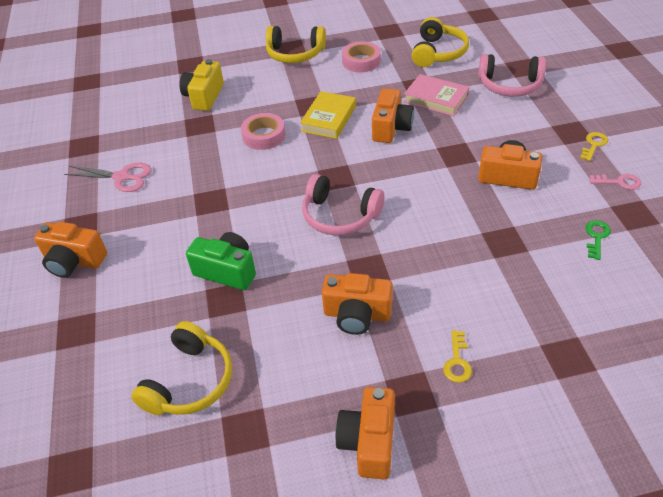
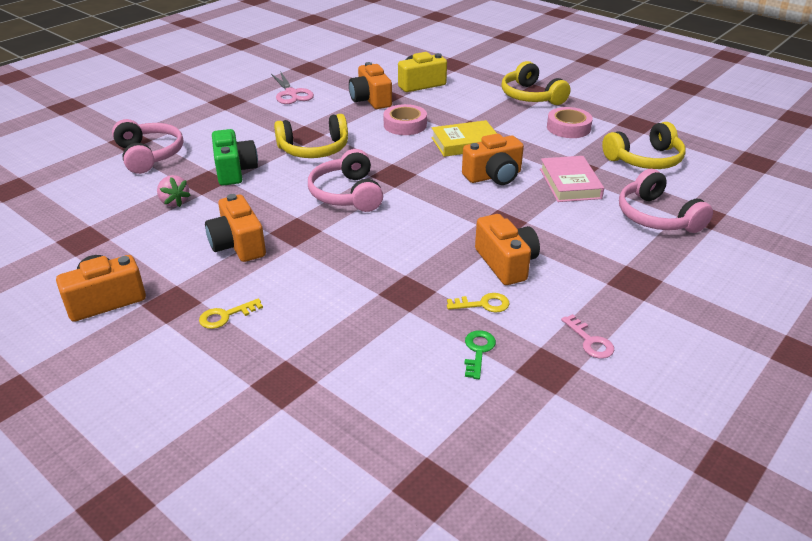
camera: 50 degrees right, 10 degrees down
orange camera [34,222,107,278] -> orange camera moved to [349,62,392,109]
yellow headphones [131,321,232,415] -> yellow headphones moved to [274,114,348,158]
yellow key [580,132,608,161] -> yellow key moved to [447,293,510,312]
green key [585,220,611,260] -> green key turned 60 degrees counterclockwise [464,330,496,379]
none -> pink headphones [112,119,183,174]
none -> pink strawberry [157,175,191,207]

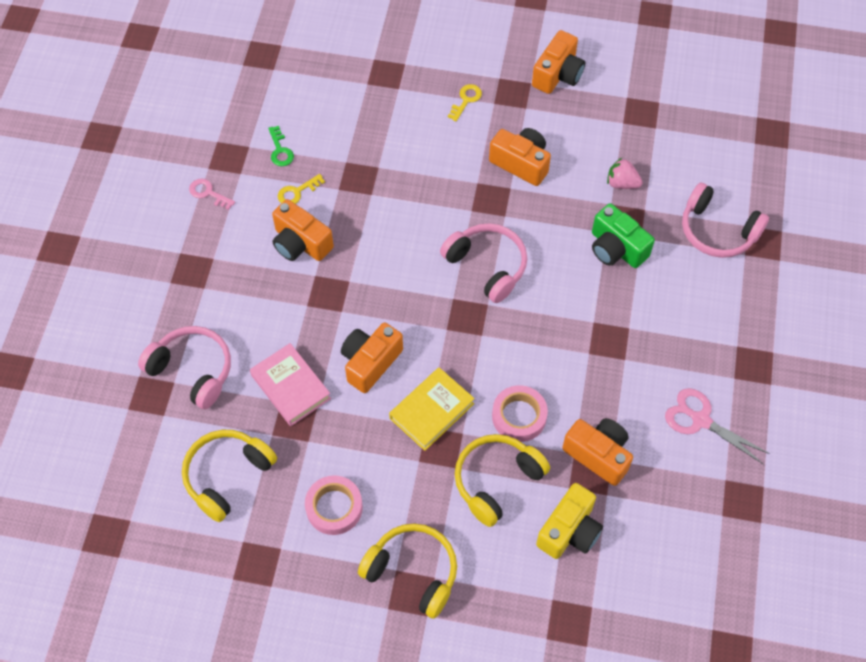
camera: 150 degrees right, 25 degrees up
yellow headphones [274,114,348,158] -> yellow headphones moved to [455,434,550,527]

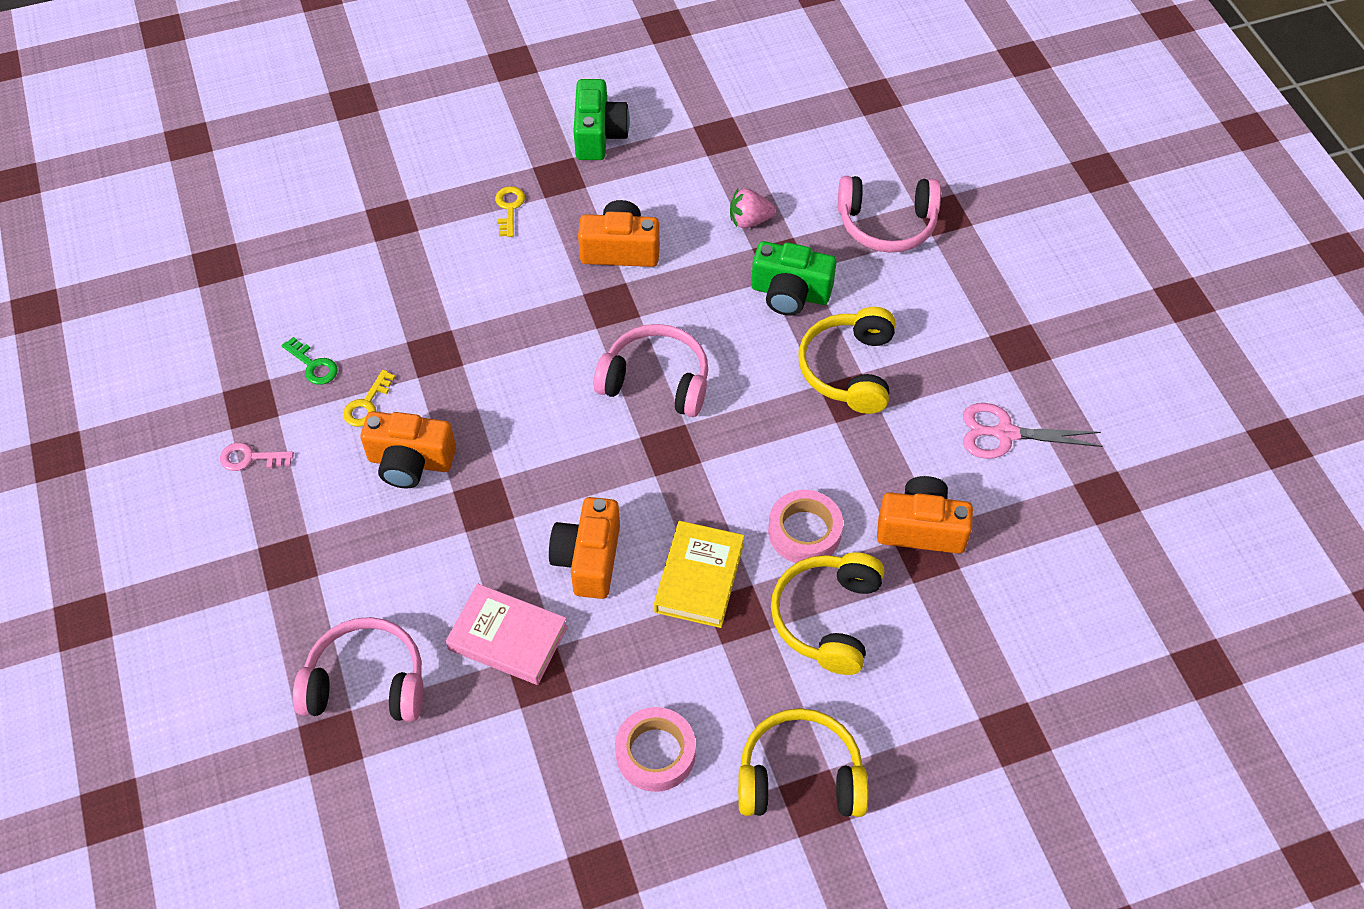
camera: 30 degrees left, 5 degrees down
yellow headphones [182,430,277,522] -> yellow headphones moved to [798,307,896,414]
orange camera [532,30,585,94] -> green camera [574,79,630,160]
yellow camera [536,483,603,559] -> none

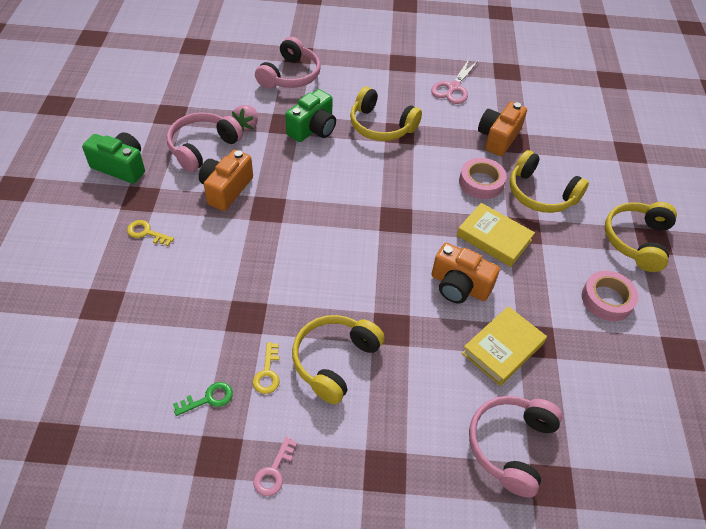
camera: 70 degrees left, 5 degrees down
yellow key [343,370,395,427] -> yellow key turned 45 degrees clockwise [252,342,280,394]
orange camera [361,411,456,488] -> yellow headphones [292,315,385,404]
pink book [446,583,568,685] -> yellow book [462,306,547,386]
pink headphones [594,324,708,417] -> pink headphones moved to [166,113,243,172]

